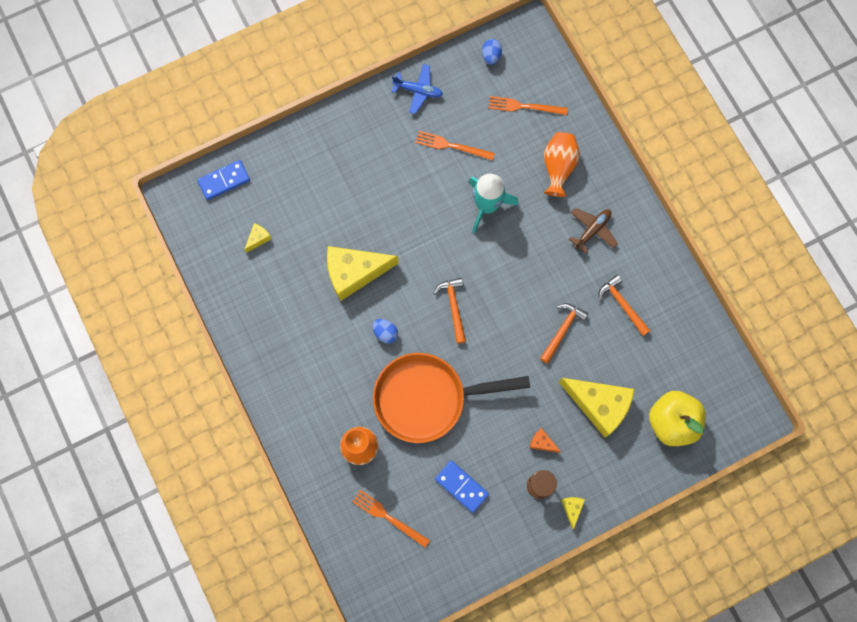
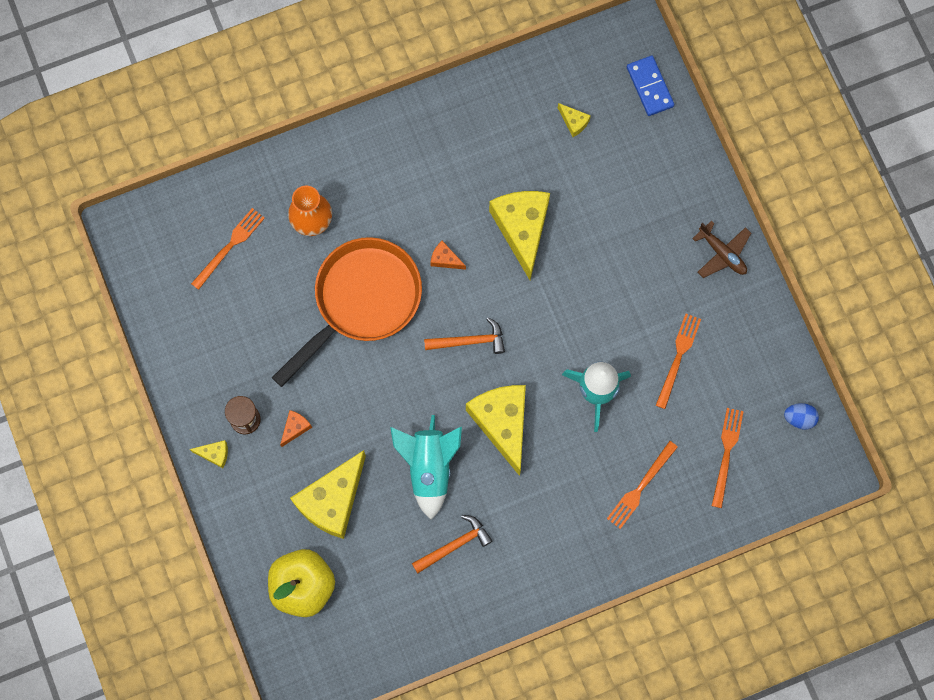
camera: 95 degrees right, 0 degrees up
blue egg [372,319,398,344] -> orange cheese [430,241,466,270]
orange pan [373,353,530,443] -> orange pan turned 45 degrees clockwise [272,237,422,387]
blue plane [392,64,443,114] -> none
blue domino [435,461,489,513] -> none
orange hammer [540,303,588,364] -> turquoise rocket [390,415,462,520]
orange vase [544,132,580,197] -> orange fork [607,441,678,529]
brown plane [569,208,618,253] -> brown plane moved to [692,221,751,278]
none -> yellow cheese [466,385,526,476]

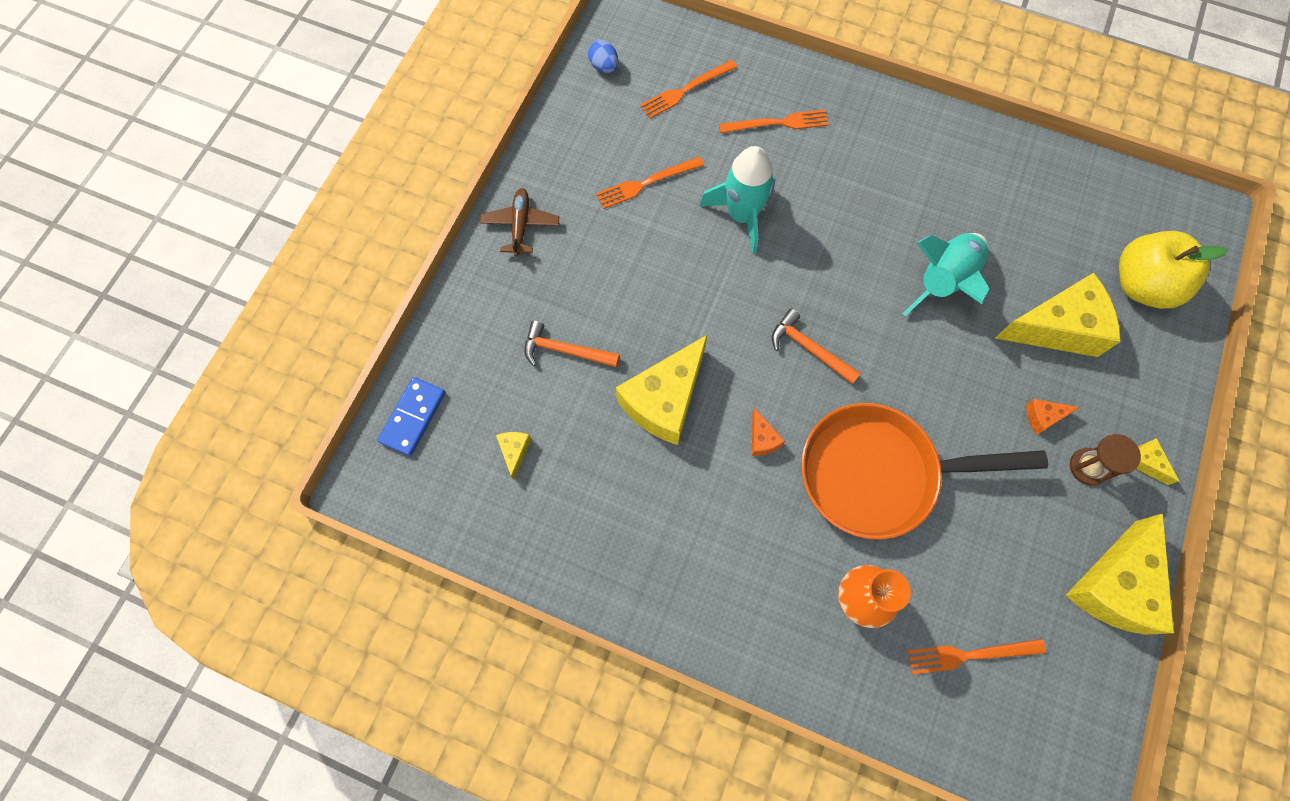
camera: 135 degrees left, 5 degrees down
orange hammer [412,515,493,573] -> orange hammer moved to [524,320,620,367]
yellow cheese [466,385,526,476] -> yellow cheese moved to [1065,514,1174,635]

